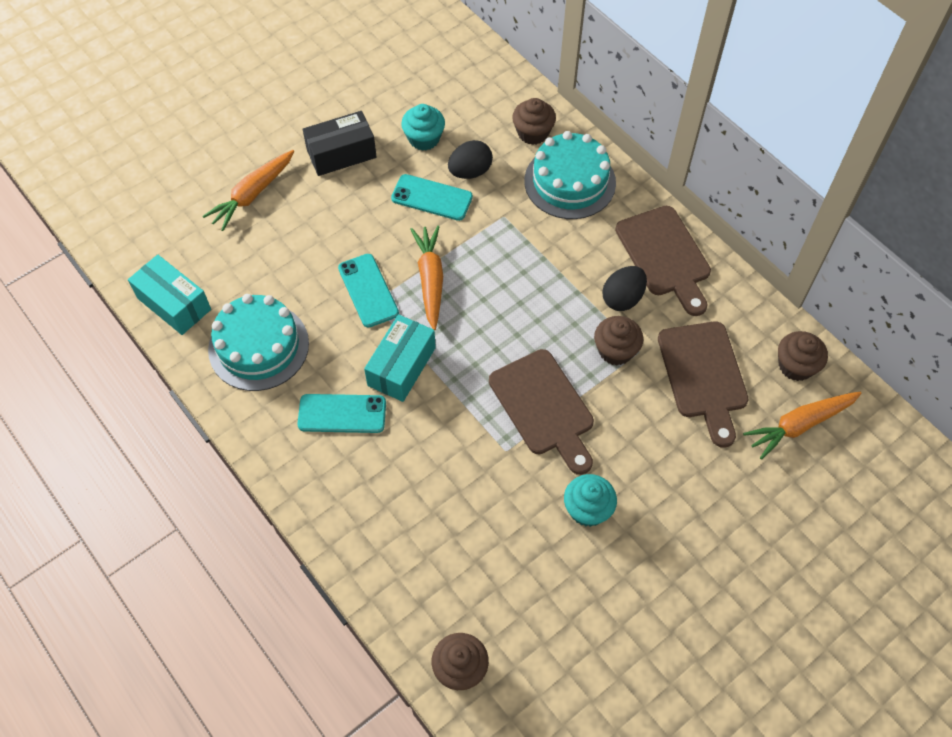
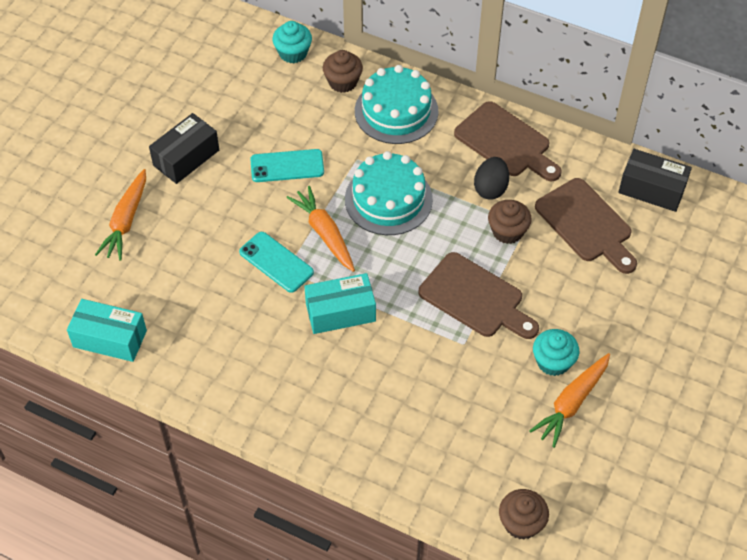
camera: 25 degrees left, 5 degrees down
turquoise cake [208,294,309,391] -> turquoise cake moved to [345,151,433,235]
turquoise phone [298,394,386,433] -> none
turquoise box [364,314,436,402] -> turquoise box turned 75 degrees clockwise [304,273,376,334]
turquoise cupcake [401,104,445,151] -> turquoise cupcake moved to [272,21,312,63]
black egg [448,140,493,179] -> none
orange carrot [743,392,861,460] -> orange carrot moved to [529,353,610,448]
brown cupcake [778,331,828,381] -> black box [618,149,692,212]

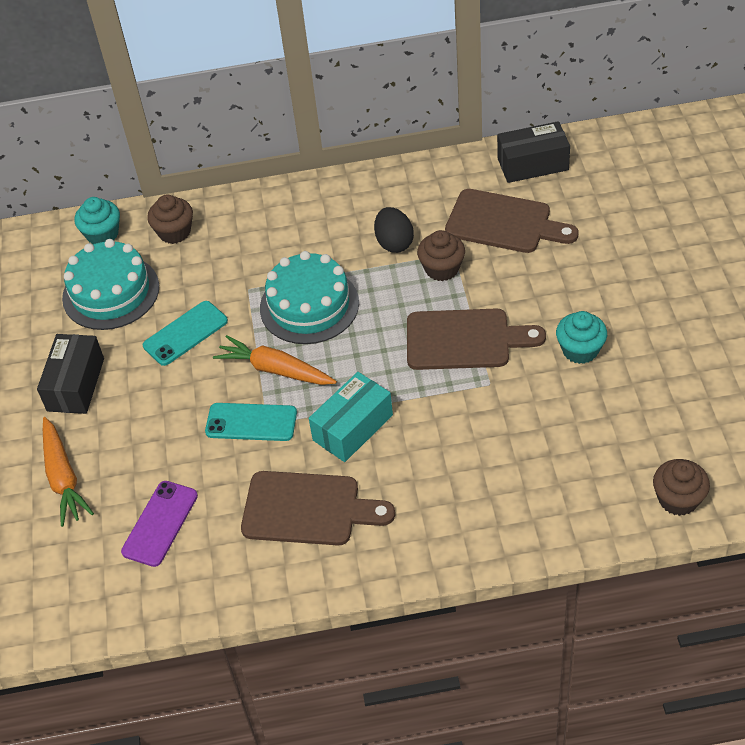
camera: 30 degrees left, 5 degrees down
turquoise box [67,299,147,362] -> none
turquoise cake [355,65,439,144] -> turquoise cake moved to [62,239,159,330]
brown cutting board [454,101,562,181] -> brown cutting board moved to [241,471,395,545]
orange carrot [529,353,610,448] -> none
none -> purple phone [121,481,198,567]

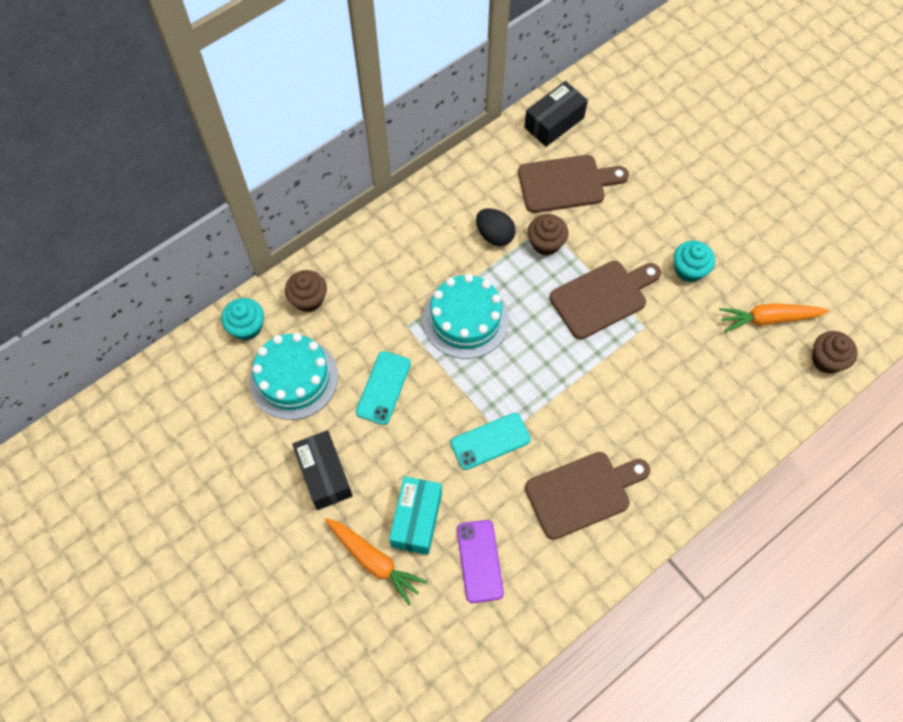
camera: 35 degrees left, 15 degrees up
orange carrot [213,335,337,385] -> orange carrot moved to [719,303,830,332]
turquoise box [309,372,393,462] -> turquoise box moved to [389,476,442,555]

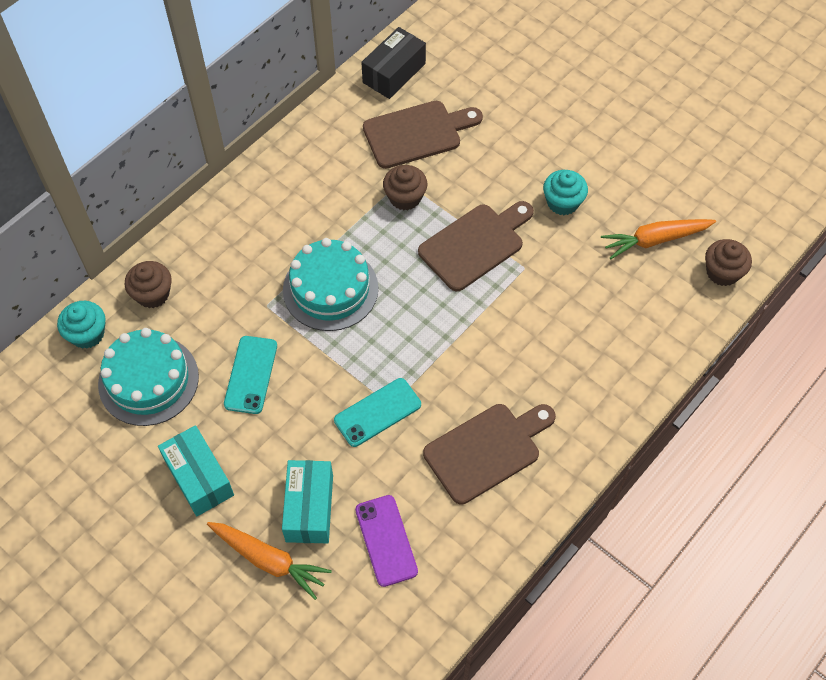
camera: 10 degrees left, 5 degrees down
black box [292,430,353,510] -> turquoise box [158,425,234,516]
black egg [476,208,516,246] -> none

